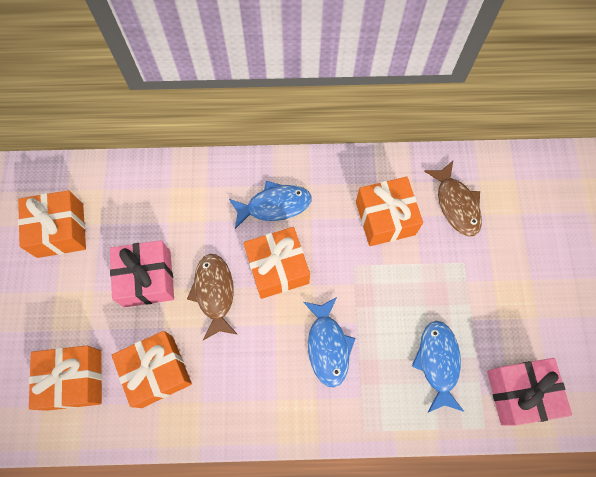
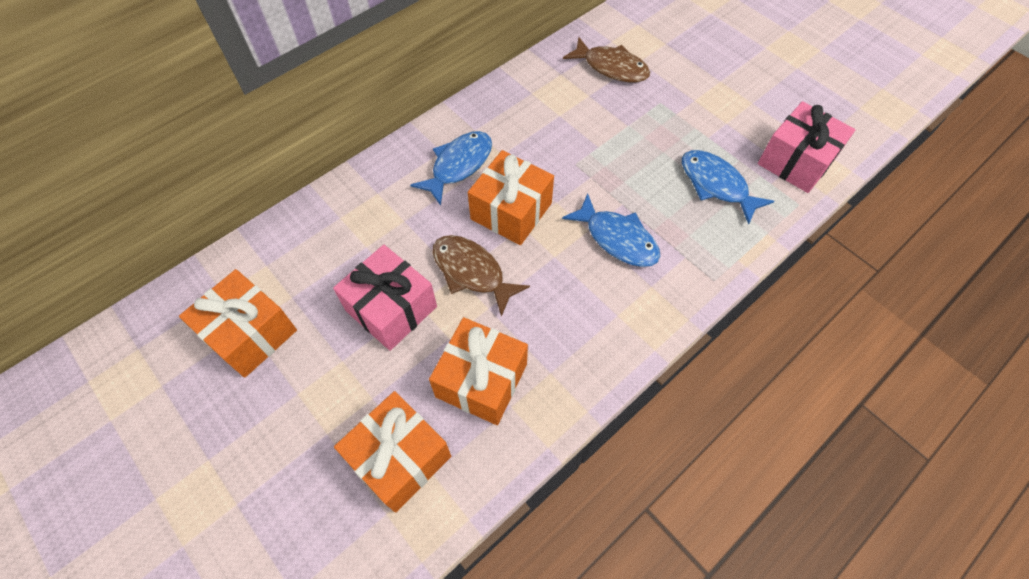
camera: 40 degrees left, 10 degrees down
orange gift [356,177,423,246] -> none

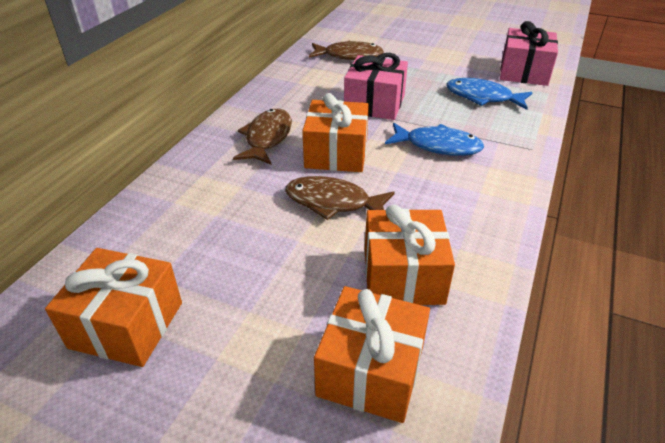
camera: 25 degrees left, 20 degrees down
pink gift [333,245,437,351] -> pink gift moved to [344,53,408,120]
blue fish [410,131,492,206] -> brown fish [233,109,292,164]

